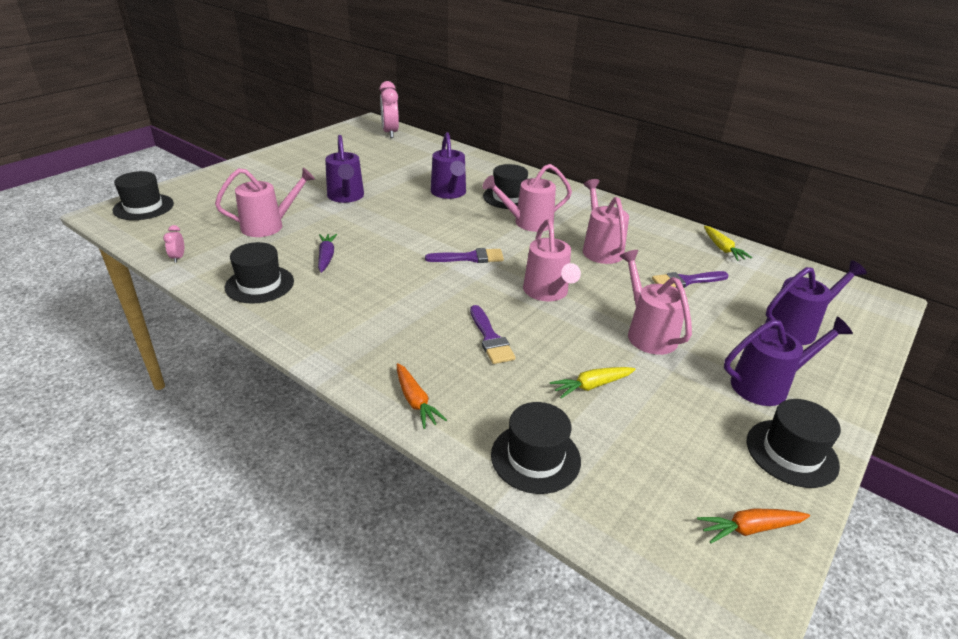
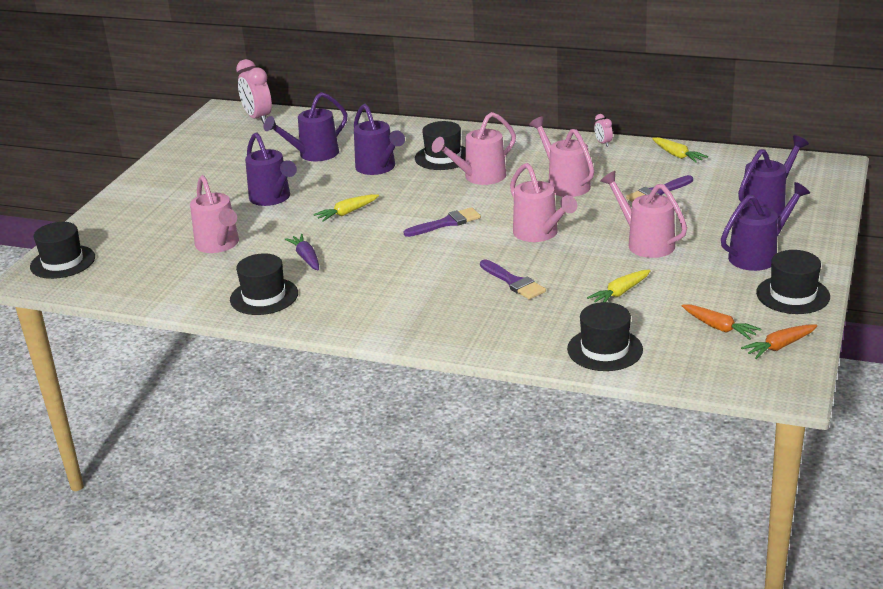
camera: 15 degrees left, 5 degrees down
pink clock [163,225,184,263] -> pink clock moved to [594,114,613,147]
pink watering can [215,168,315,237] -> pink watering can turned 105 degrees clockwise [190,175,239,253]
orange carrot [397,363,447,429] -> orange carrot moved to [682,304,761,340]
none -> purple watering can [263,92,348,161]
none -> yellow carrot [313,194,379,222]

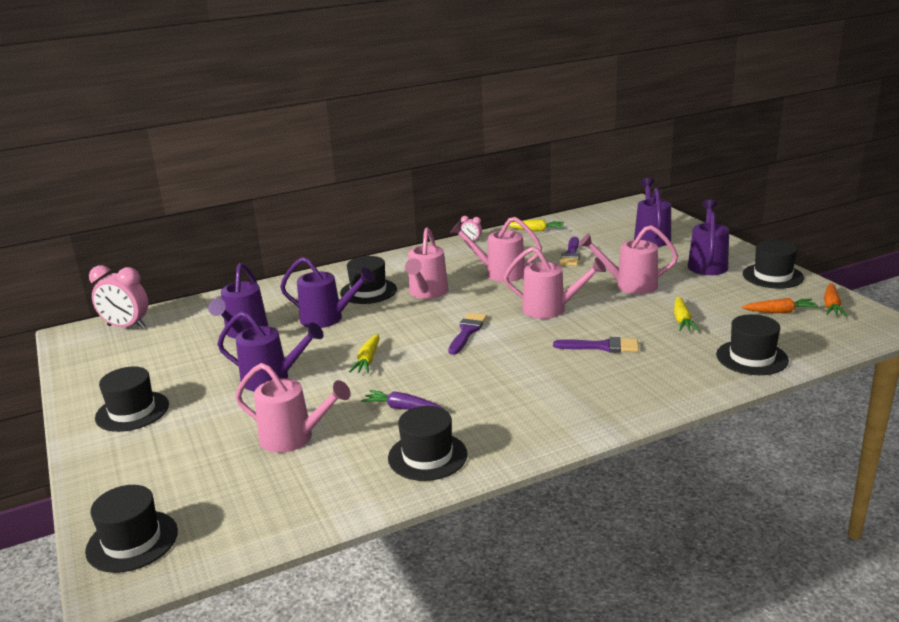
camera: 45 degrees left, 5 degrees down
none -> black hat [95,366,169,432]

